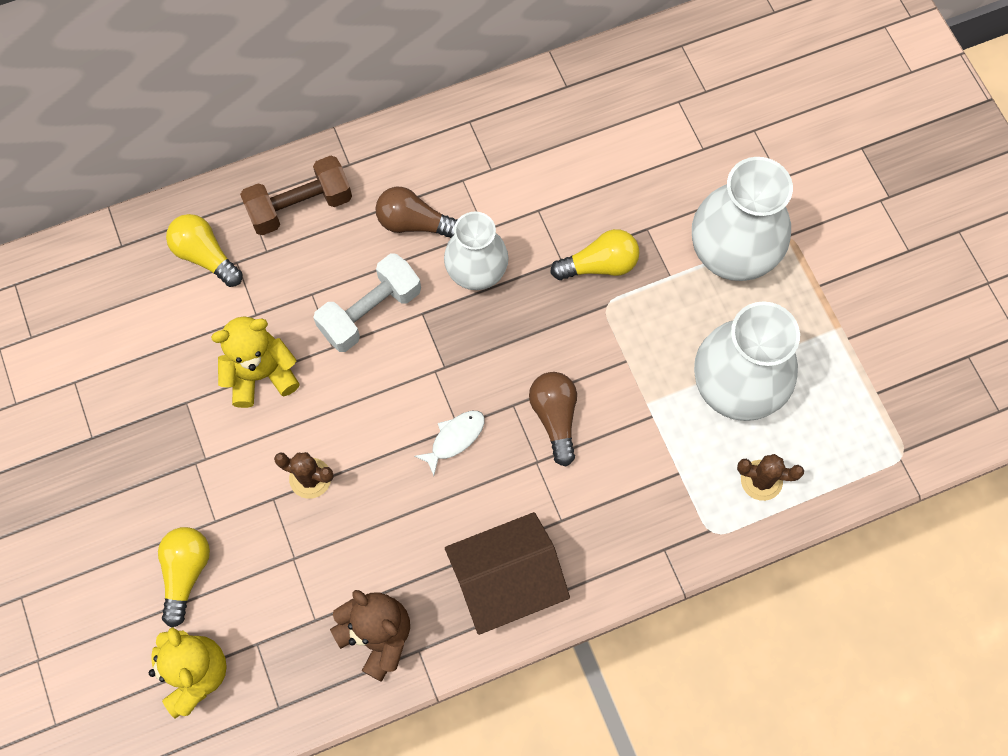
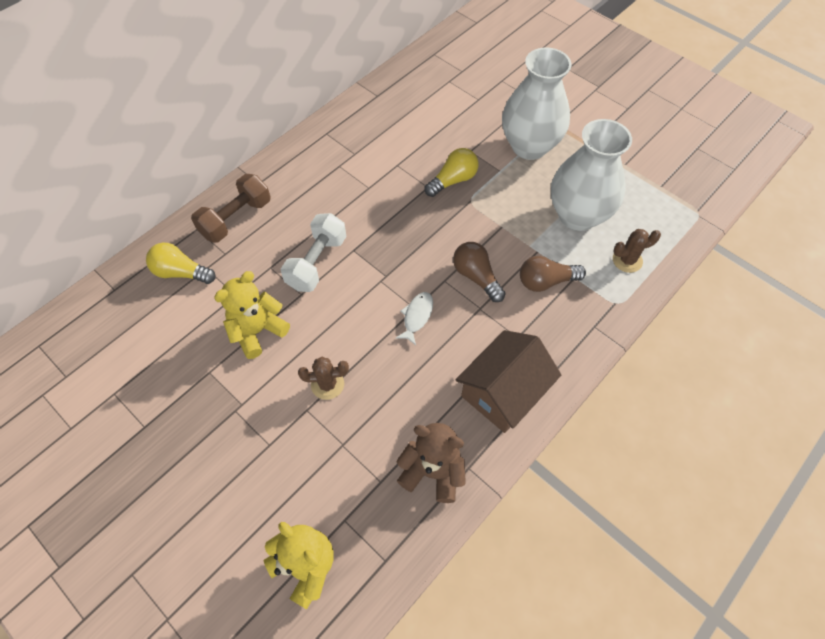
camera: 25 degrees left, 10 degrees down
yellow light bulb [158,527,210,628] -> none
brown light bulb [375,187,458,238] -> brown light bulb moved to [520,256,586,292]
white vase [444,211,508,290] -> none

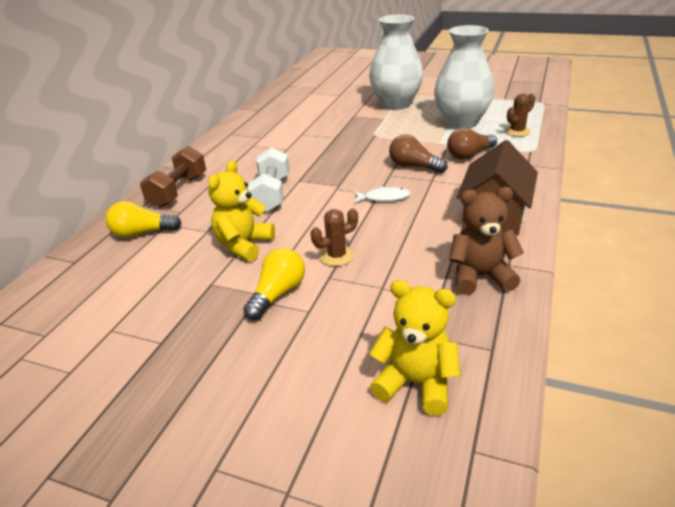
camera: 20 degrees left, 25 degrees down
white fish [396,292,433,345] -> white fish turned 90 degrees clockwise [354,186,411,203]
yellow light bulb [425,148,479,197] -> yellow light bulb moved to [243,248,305,320]

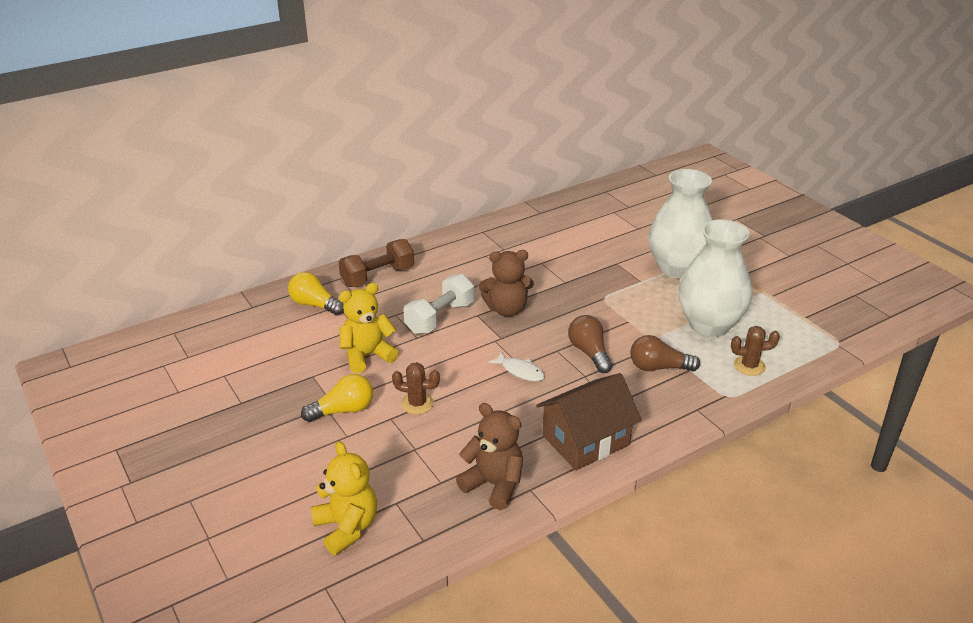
camera: 35 degrees right, 0 degrees up
none -> brown teddy bear [479,250,534,316]

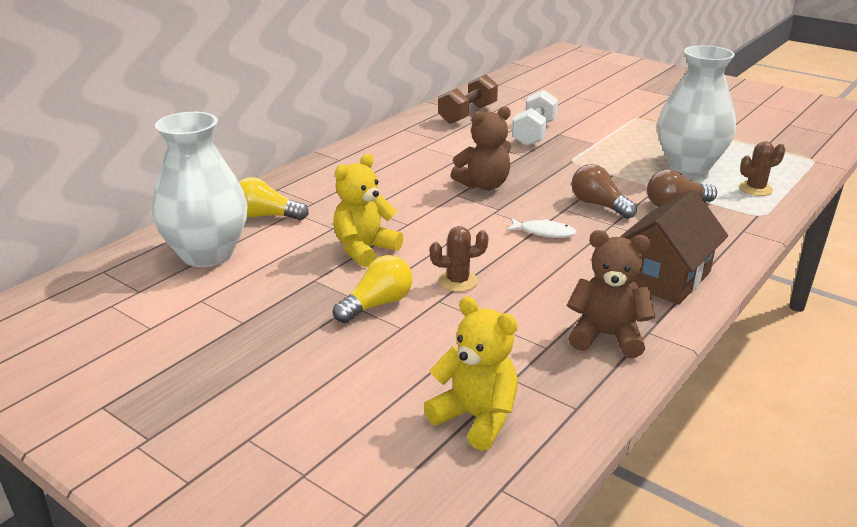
camera: 20 degrees left, 5 degrees down
brown dumbbell [338,239,414,287] -> brown dumbbell moved to [438,74,498,124]
white dumbbell [404,274,474,334] -> white dumbbell moved to [512,90,558,146]
white vase [648,169,712,278] -> white vase moved to [152,112,247,267]

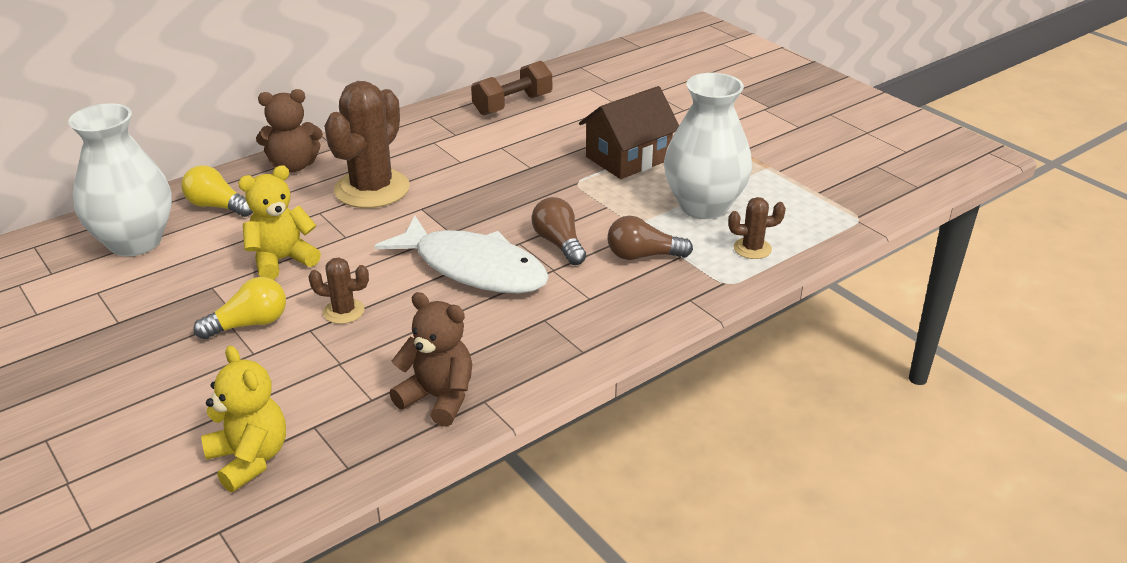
camera: 15 degrees right, 5 degrees up
brown teddy bear [451,106,511,190] -> brown teddy bear moved to [256,89,323,172]
white fish [506,218,576,238] -> white fish [375,216,549,293], size x2.49
white dumbbell [512,90,558,146] -> none
brown house [620,189,728,304] -> brown house moved to [579,86,679,179]
none -> brown cactus [324,81,410,208]

